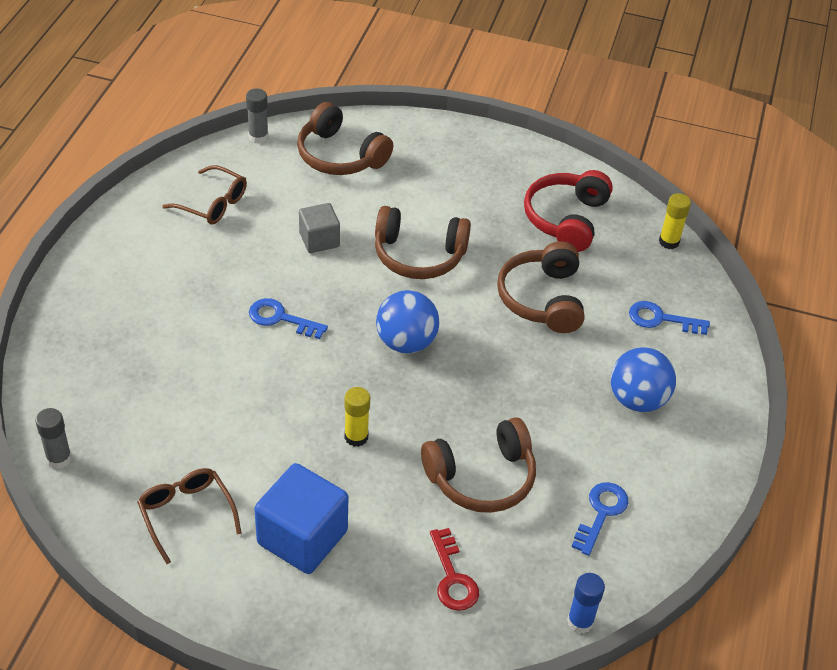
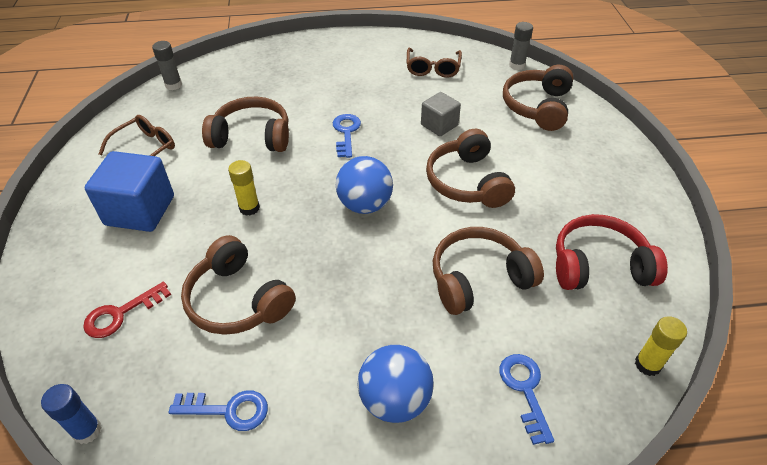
camera: 70 degrees right, 0 degrees up
none -> brown headphones [202,97,289,152]

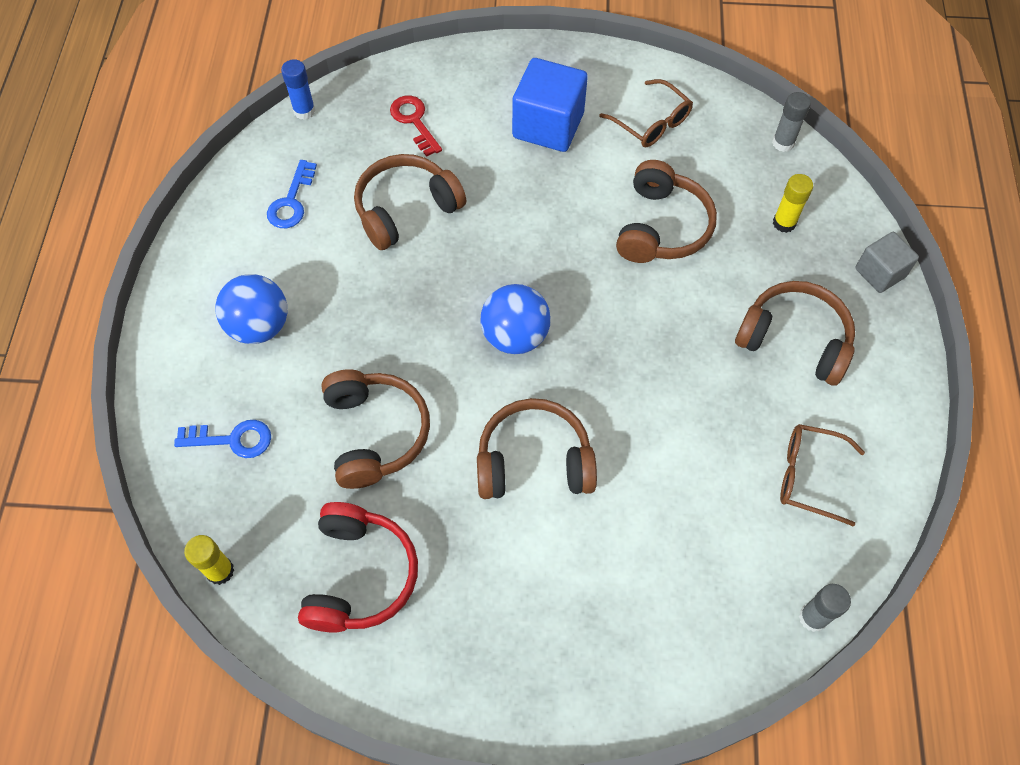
camera: 100 degrees right, 15 degrees up
yellow glue stick [228,160,260,216] -> yellow glue stick moved to [773,174,813,233]
blue key [333,114,361,158] -> none
grey cube [421,92,461,136] -> grey cube moved to [855,232,919,293]
brown headphones [503,65,573,131] -> brown headphones moved to [735,281,855,386]

